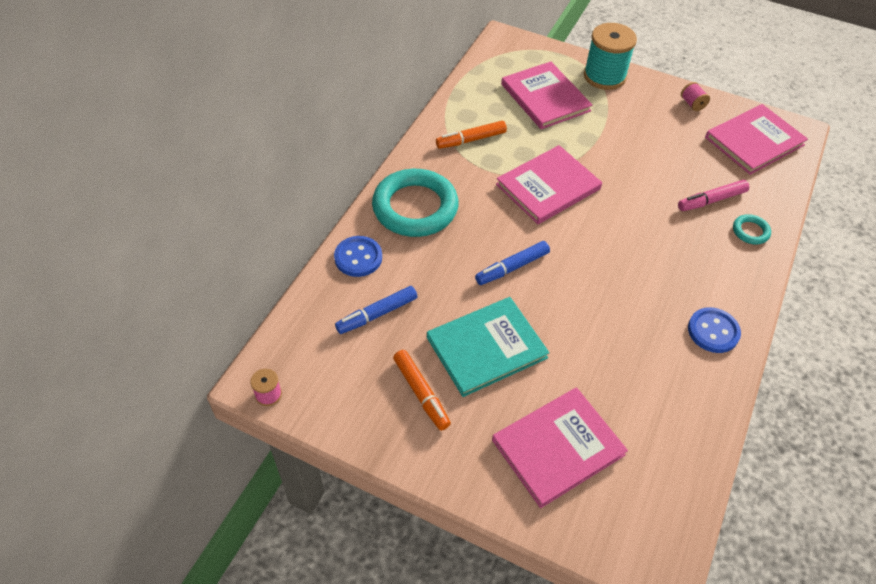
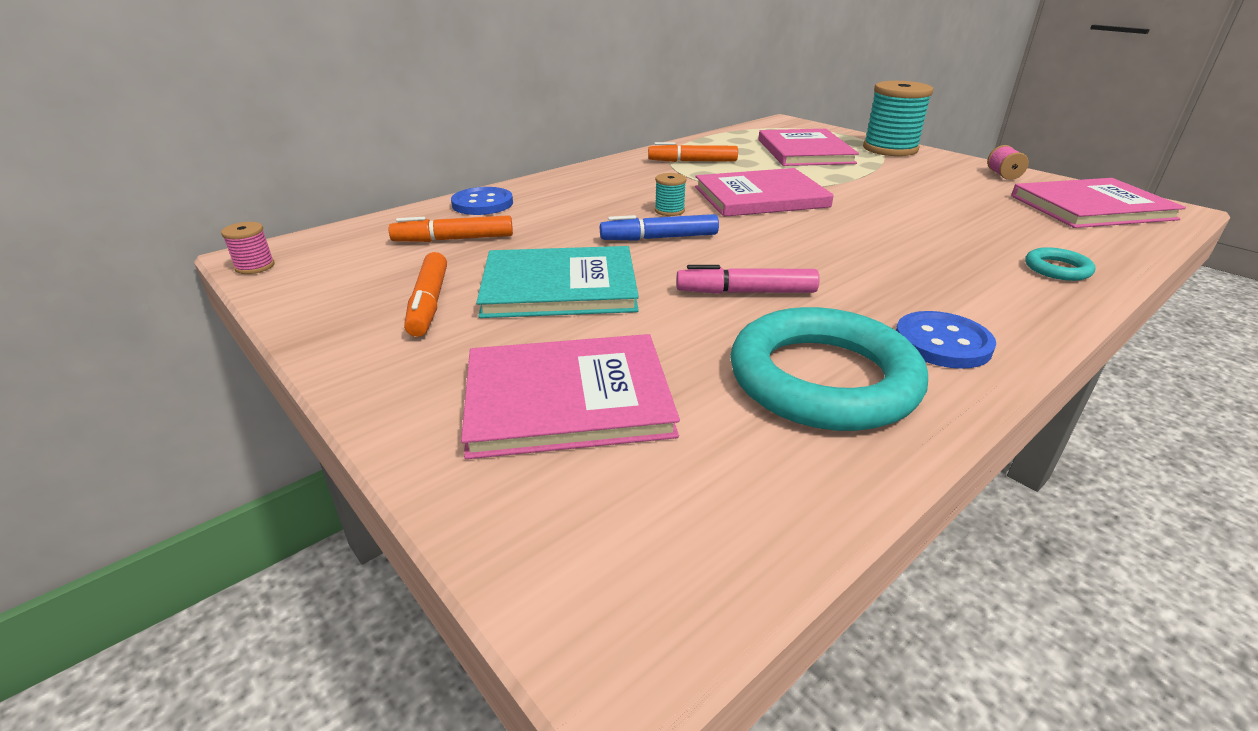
camera: 25 degrees right, 20 degrees down
blue marker [335,286,417,334] -> orange marker [389,215,513,242]
turquoise ring [372,169,458,237] -> turquoise ring moved to [730,307,928,431]
pink marker [678,180,749,211] -> pink marker moved to [676,265,820,294]
none -> turquoise spool [655,173,686,216]

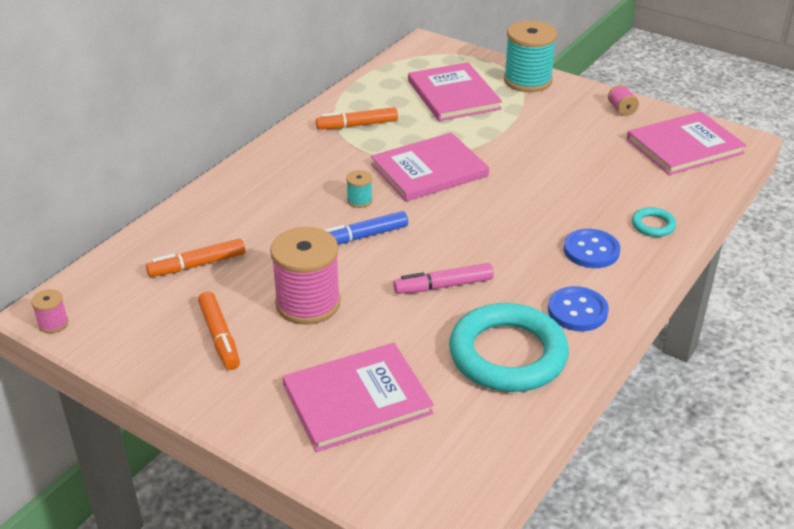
camera: 15 degrees left, 5 degrees up
blue button [451,187,513,215] -> blue button moved to [564,229,620,268]
turquoise book [476,246,639,318] -> pink spool [270,227,341,324]

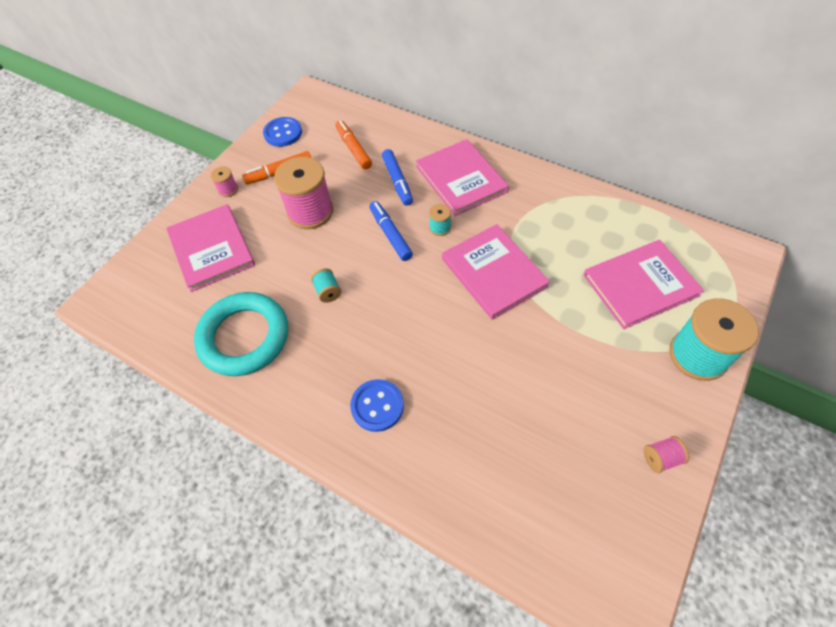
camera: 90 degrees right, 20 degrees up
pink spool [31,289,69,333] -> pink spool moved to [211,167,238,197]
orange marker [316,107,398,130] -> none
pink marker [393,263,494,294] -> turquoise spool [311,268,341,303]
blue button [548,286,609,331] -> blue button moved to [263,117,302,147]
pink book [627,111,746,175] -> pink book moved to [416,139,509,216]
turquoise ring [632,207,676,237] -> none
none -> blue marker [382,149,413,206]

